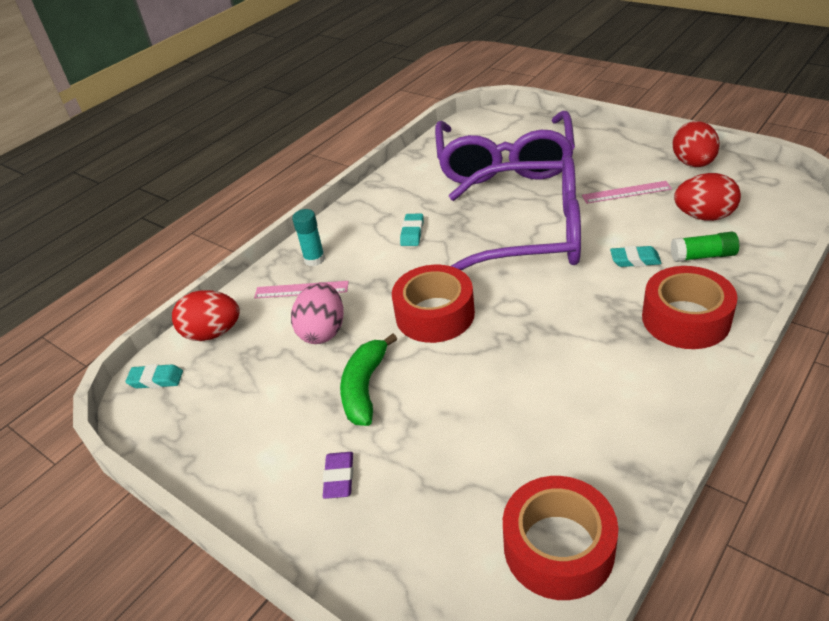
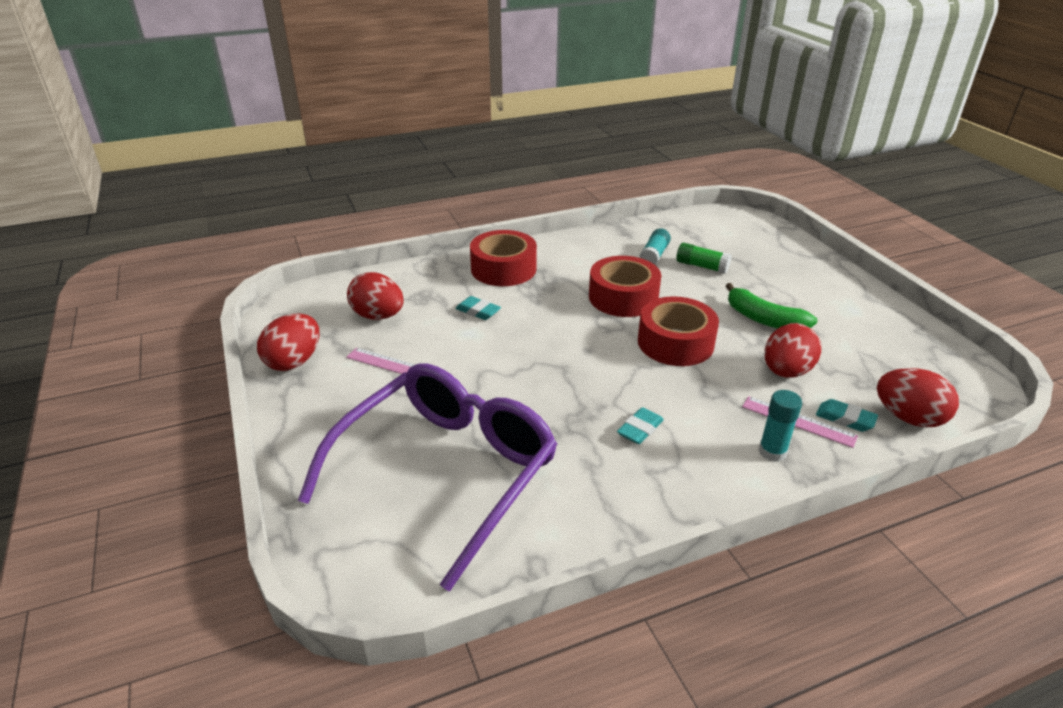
camera: 155 degrees left, 5 degrees down
turquoise eraser [125,364,183,388] -> turquoise eraser moved to [816,399,878,432]
pink egg [291,282,344,344] -> red egg [765,323,822,378]
purple eraser [323,452,353,499] -> none
green banana [340,333,397,426] -> green banana turned 90 degrees clockwise [726,283,818,329]
purple glasses [449,156,581,271] -> none
red tape [503,476,618,600] -> red tape moved to [589,256,661,317]
green glue stick [671,232,739,262] -> green glue stick moved to [676,243,732,274]
none -> turquoise glue stick [639,228,671,265]

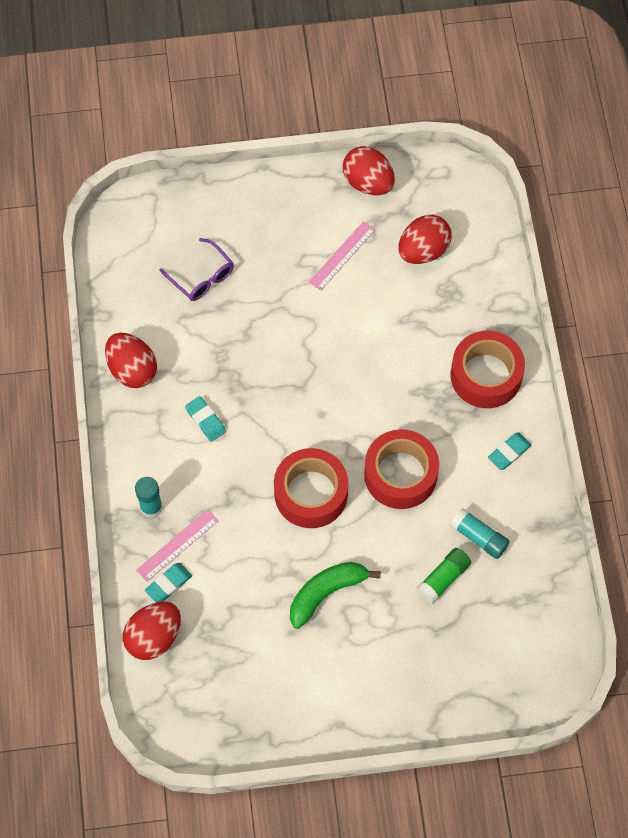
camera: 105 degrees right, 30 degrees up
purple glasses [298,363,558,592] -> purple glasses [159,238,234,301], size x0.41
turquoise eraser [455,296,501,320] -> turquoise eraser moved to [488,432,532,470]
red egg [765,323,822,378] -> red egg moved to [105,333,157,388]

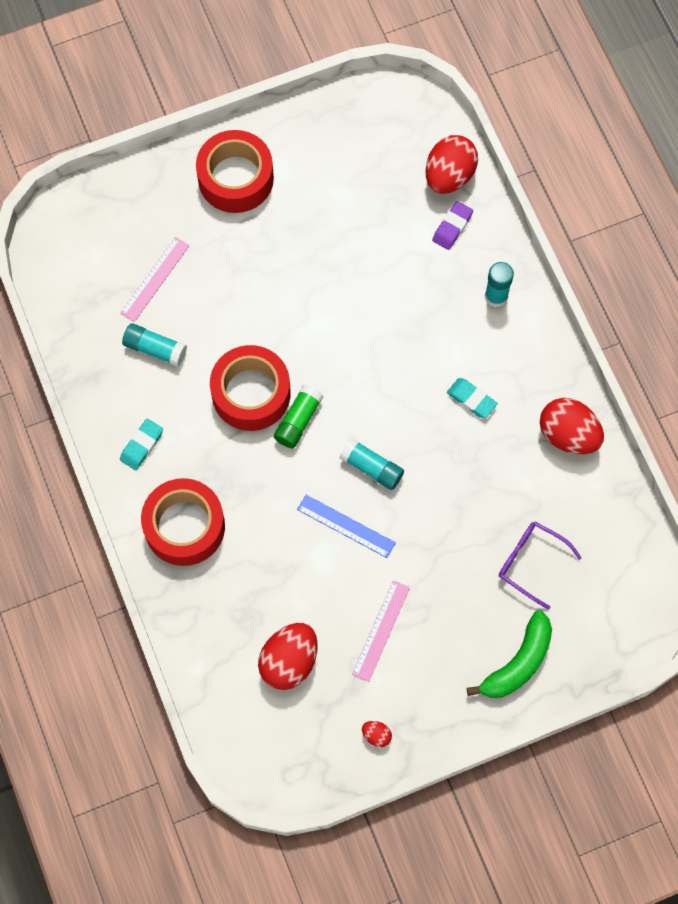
camera: 165 degrees right, 5 degrees up
pink ruler [136,509,219,582] -> pink ruler moved to [120,237,190,322]
turquoise eraser [145,563,192,603] -> purple eraser [432,201,473,250]
red tape [274,448,348,528] -> red tape moved to [196,130,274,213]
green banana [290,562,381,629] -> green banana moved to [467,610,552,698]
red egg [343,146,395,195] -> red egg [362,721,392,747], size x0.45
green glue stick [416,548,471,604] -> green glue stick moved to [274,385,323,448]
none -> blue ruler [297,495,396,558]
none -> turquoise glue stick [340,438,404,490]

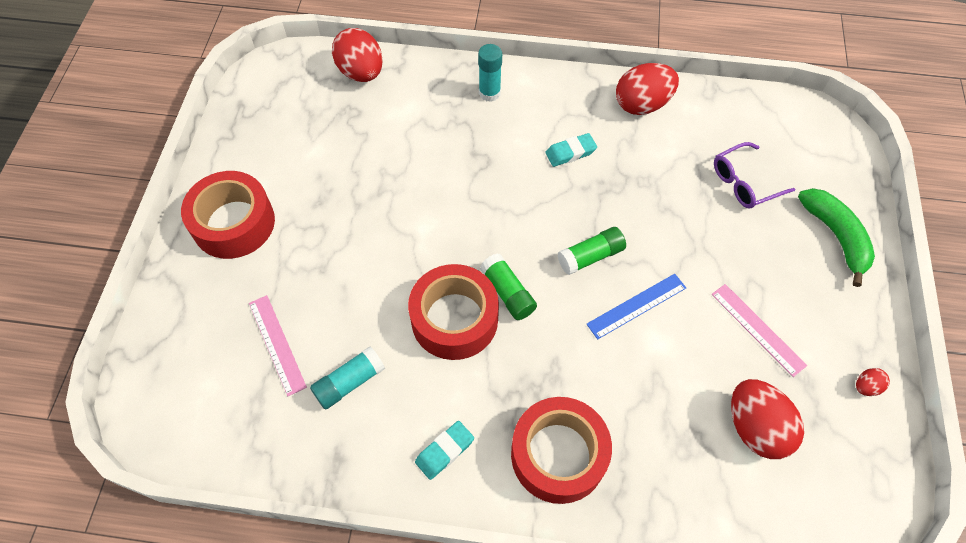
camera: 60 degrees left, 10 degrees down
turquoise eraser [120,419,163,470] -> turquoise eraser turned 75 degrees clockwise [415,421,474,480]
turquoise glue stick [340,438,404,490] -> green glue stick [557,227,626,275]
purple eraser [432,201,473,250] -> none

